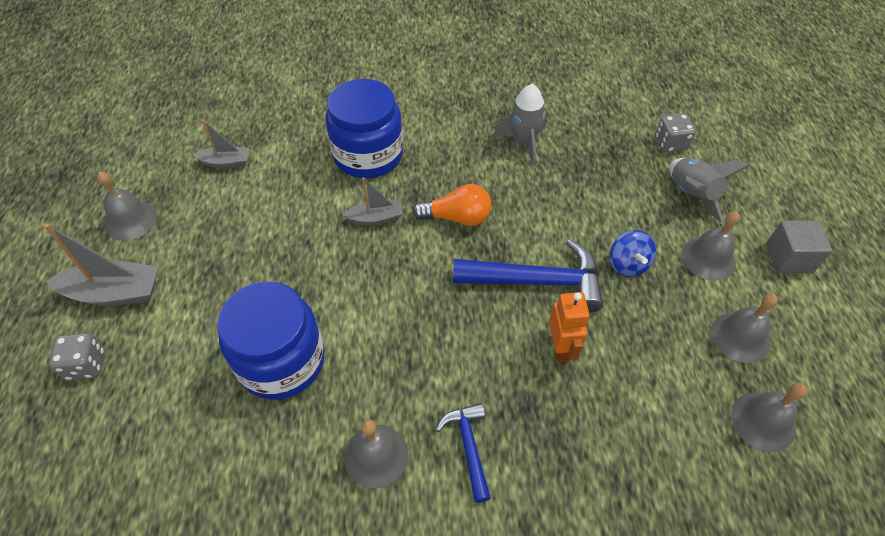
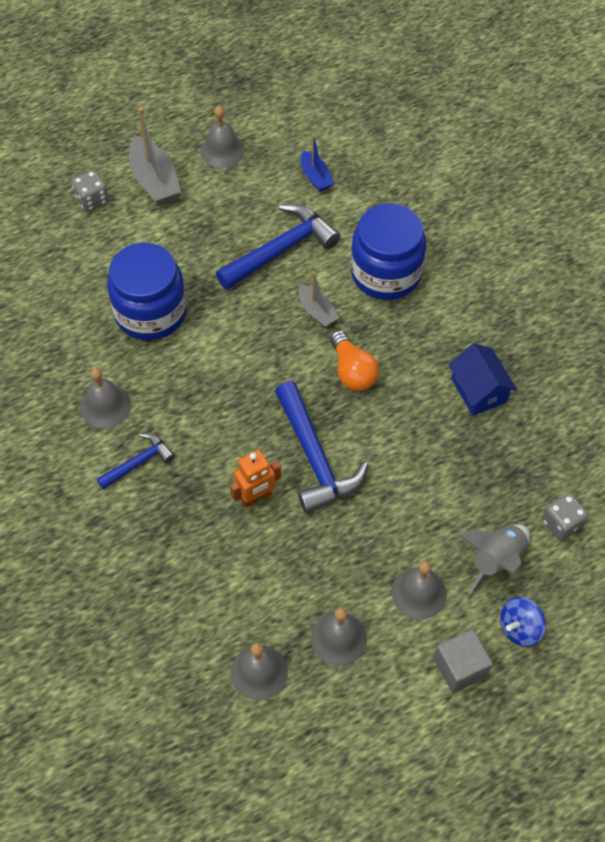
camera: 65 degrees right, 5 degrees up
grey boat [193,119,249,169] -> blue boat [301,135,334,192]
grey rocket [493,84,546,166] -> blue house [448,343,517,416]
blue spinning top [610,230,656,277] -> blue spinning top moved to [500,597,546,647]
none -> blue hammer [216,204,340,290]

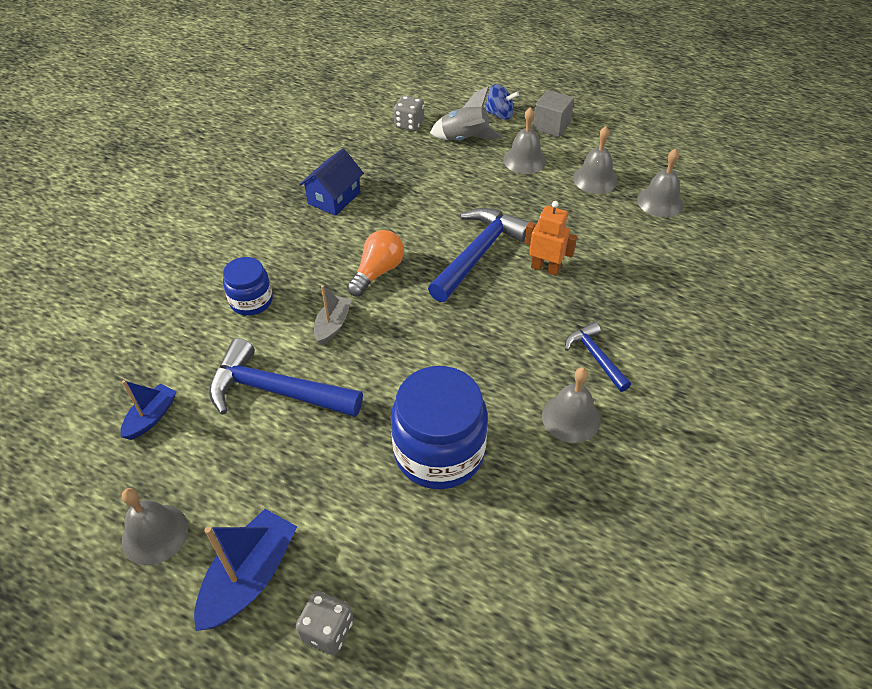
camera: 125 degrees left, 10 degrees down
blue hammer [96,433,175,490] -> blue hammer turned 45 degrees clockwise [565,322,631,392]
grey boat [129,108,181,205] -> blue boat [194,509,297,631]
blue jar [351,203,426,300] -> blue jar [223,257,273,316], size x0.56

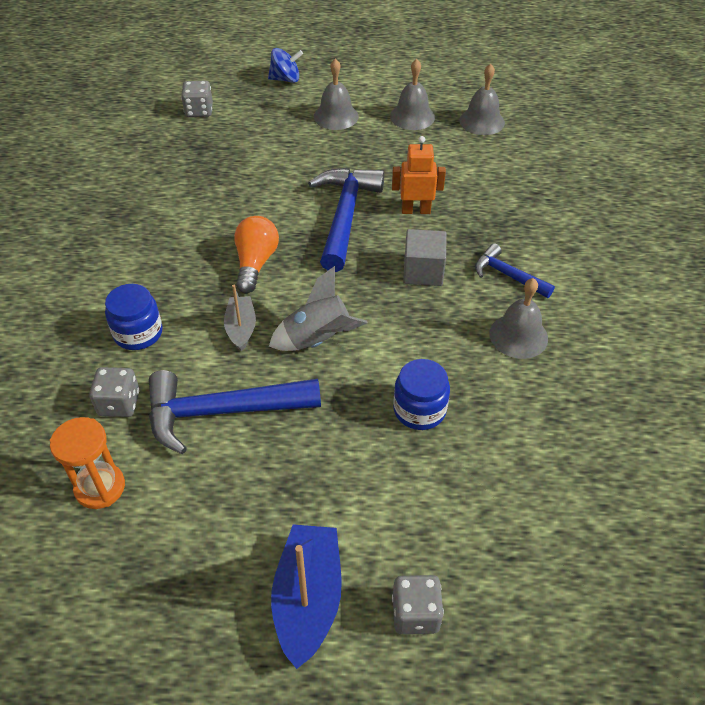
camera: 25 degrees left, 0 degrees up
blue boat [121,380,176,440] -> orange hourglass [50,417,125,509]
grey bell [122,488,188,565] -> none
blue house [299,149,364,216] -> none
blue jar [391,366,488,489] -> blue jar [393,359,450,430], size x0.56
grey rocket [430,87,503,140] -> grey rocket moved to [269,266,368,351]
grey cube [533,90,574,137] -> grey cube moved to [403,229,447,286]
none -> grey dice [89,367,140,417]

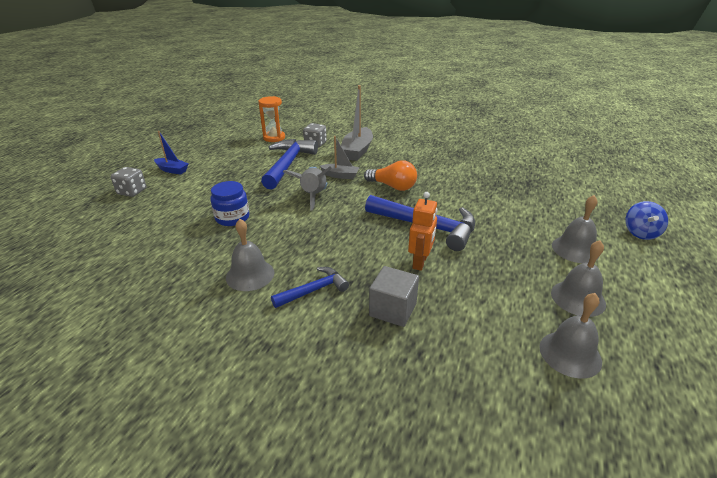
camera: 110 degrees right, 15 degrees down
blue jar [105,284,163,350] -> grey boat [341,85,373,161]
grey dice [181,81,213,117] -> none
blue boat [271,524,342,669] -> blue boat [154,131,189,175], size x0.60
grey cube [403,229,447,286] -> grey cube moved to [369,266,419,327]

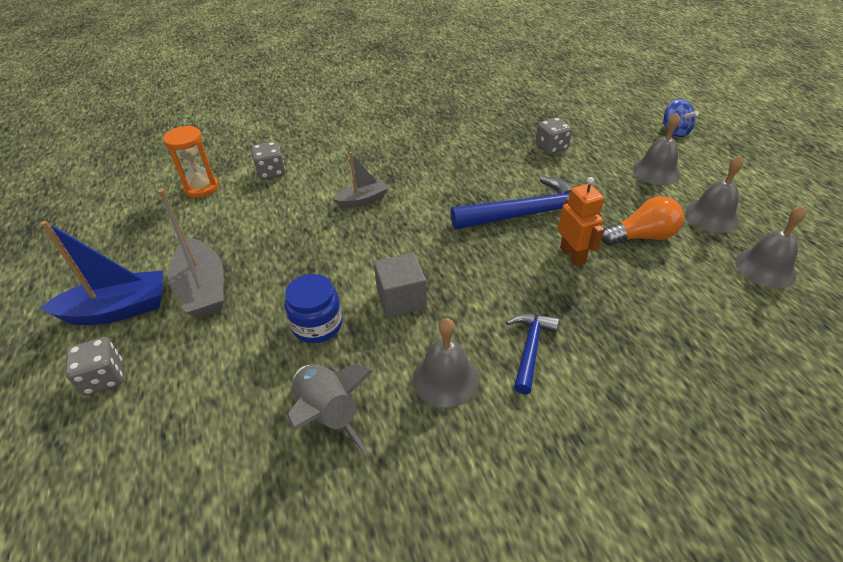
camera: 40 degrees left, 10 degrees up
blue boat [154,131,189,175] -> blue boat [40,221,163,325], size x1.67
blue hammer [261,139,318,189] -> none
grey rocket [283,167,332,211] -> grey rocket moved to [288,364,373,454]
grey boat [341,85,373,161] -> grey boat moved to [158,189,224,319]
orange light bulb [364,160,417,191] -> orange light bulb moved to [602,196,684,246]
grey cube [369,266,419,327] -> grey cube moved to [374,253,427,318]
none -> grey dice [535,117,572,155]

